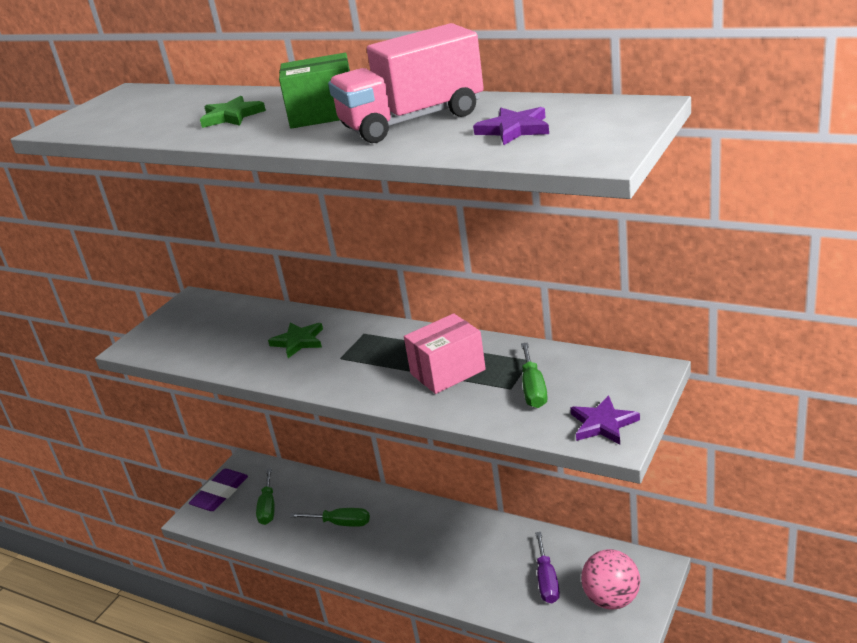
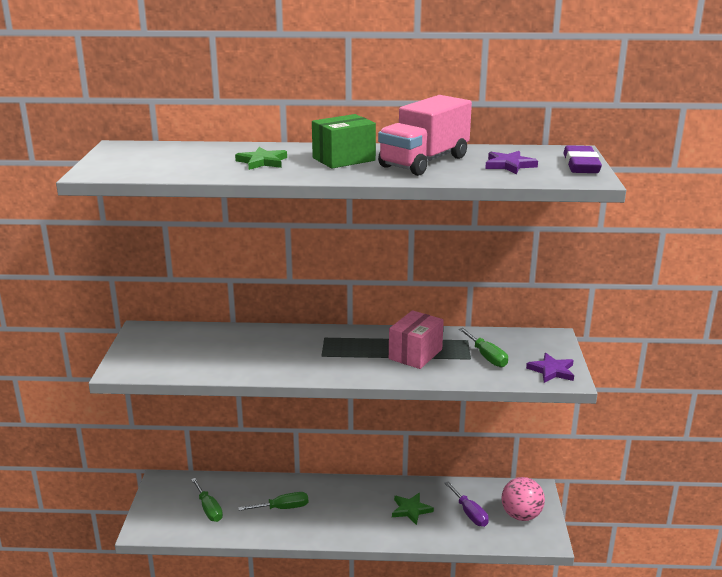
camera: 30 degrees left, 5 degrees down
purple eraser [189,469,248,511] -> purple eraser moved to [563,145,602,173]
green star [268,322,323,358] -> green star moved to [392,493,434,525]

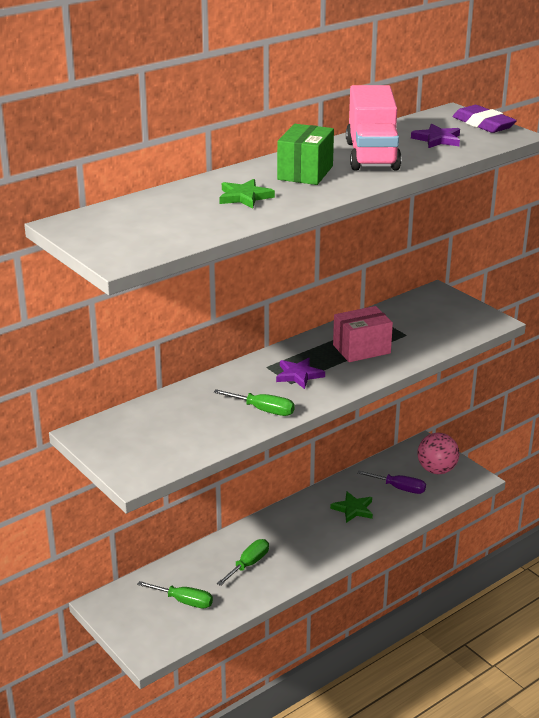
camera: 40 degrees left, 5 degrees up
pink box [389,310,444,369] -> pink box turned 75 degrees clockwise [333,306,393,362]
green screwdriver [459,328,508,367] -> green screwdriver moved to [214,389,295,416]
purple star [526,353,574,383] -> purple star moved to [276,358,325,389]

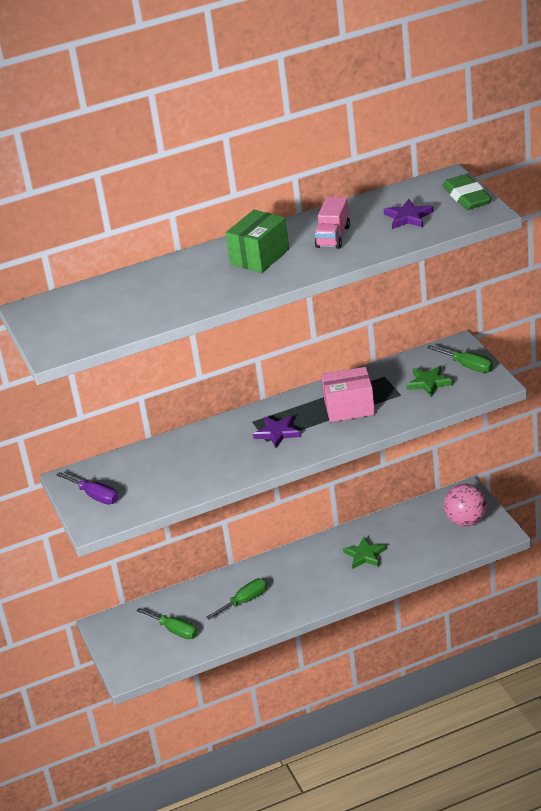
camera: 20 degrees right, 5 degrees up
green screwdriver [214,389,295,416] -> green screwdriver moved to [427,345,493,373]
green star [219,179,275,209] -> green star moved to [406,365,453,397]
pink truck [346,85,402,171] -> pink truck [315,197,350,249], size x0.57
purple screwdriver [357,471,426,494] -> purple screwdriver moved to [56,472,119,505]
purple eraser [453,105,517,133] -> green eraser [442,174,492,210]

